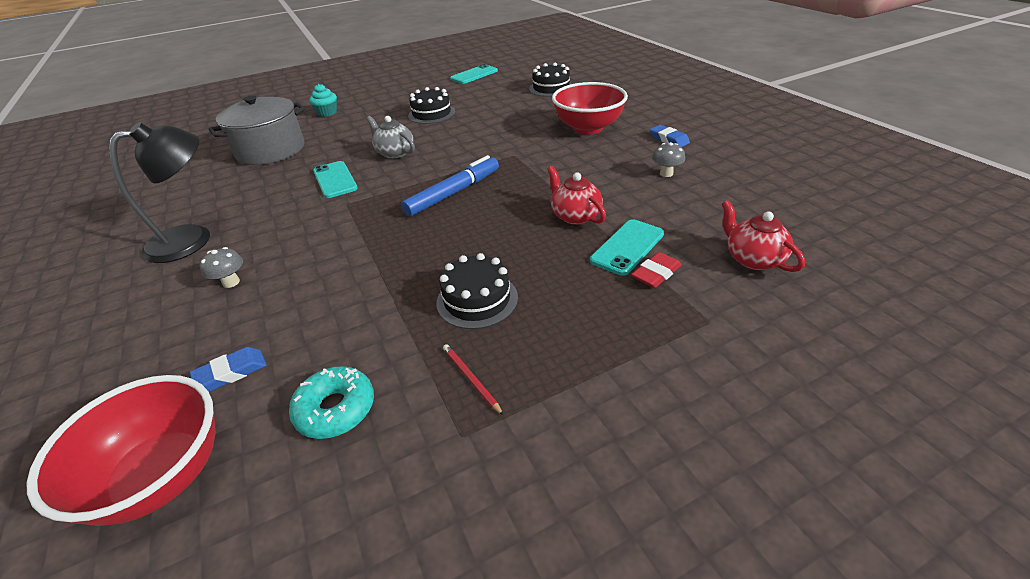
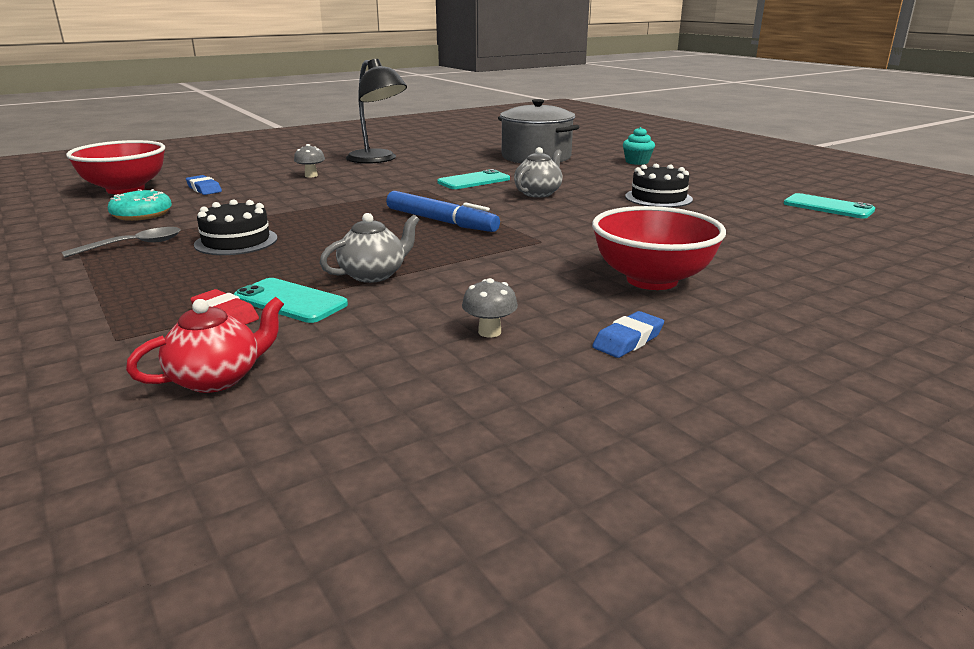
camera: 80 degrees right, 15 degrees down
red pencil [443,344,504,416] -> grey spoon [62,227,181,258]
black cake [529,63,572,97] -> none
red teapot [547,166,606,225] -> grey teapot [320,213,419,283]

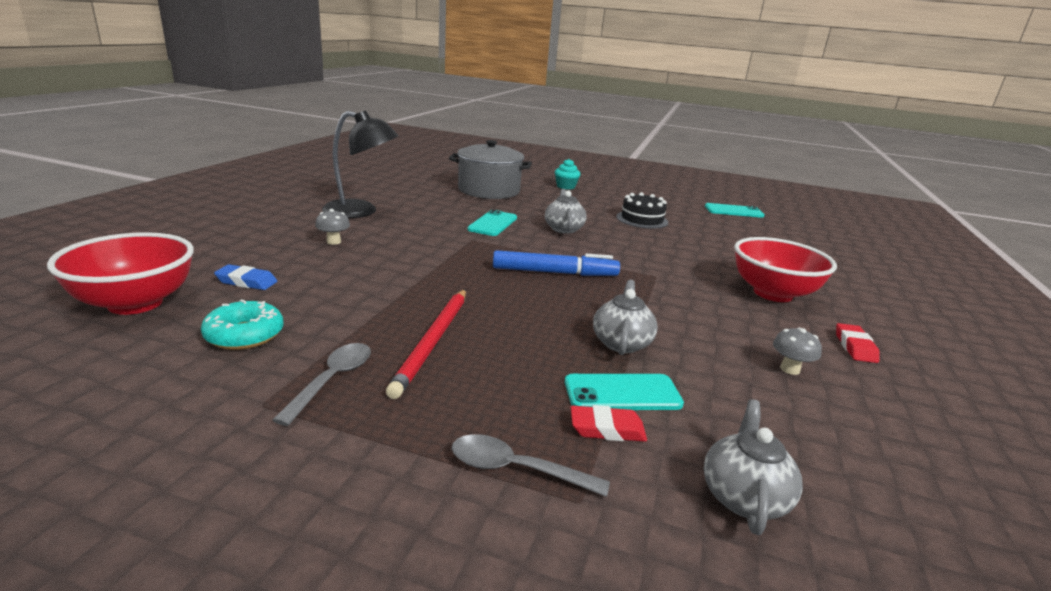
camera: 40 degrees left, 0 degrees up
red teapot [126,297,284,393] -> grey teapot [704,399,803,535]
black cake [194,200,278,255] -> red pencil [386,289,466,399]
blue eraser [592,311,664,358] -> red eraser [836,323,880,363]
none -> grey spoon [451,434,610,497]

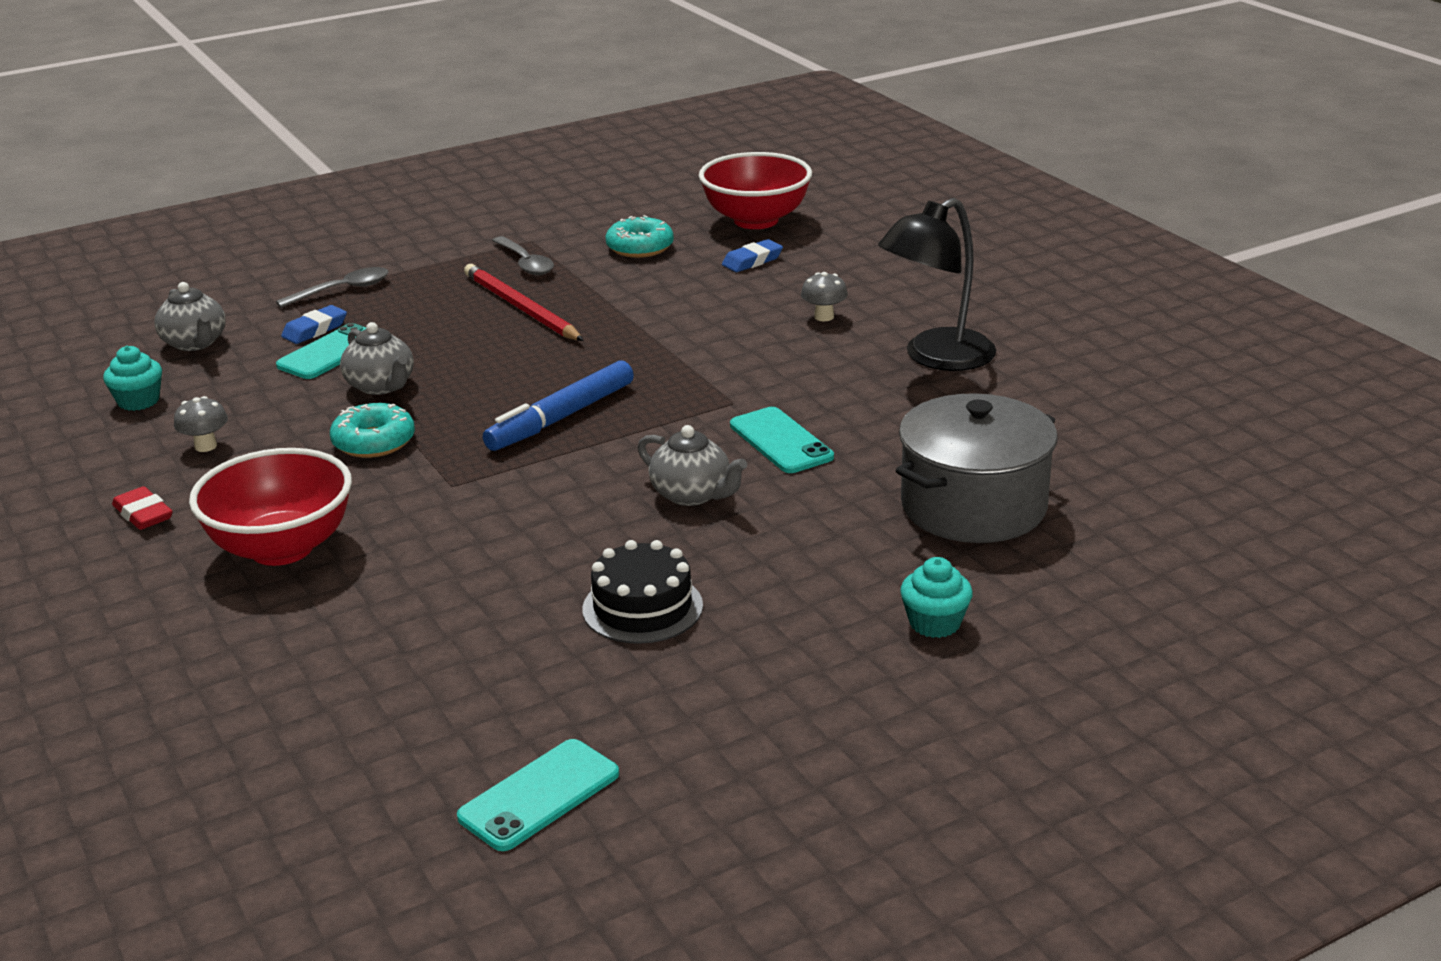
camera: 135 degrees right, 5 degrees up
red eraser [571,405,647,442] -> blue eraser [281,305,347,344]
none -> turquoise cupcake [103,346,162,411]
none -> turquoise donut [330,403,415,458]

